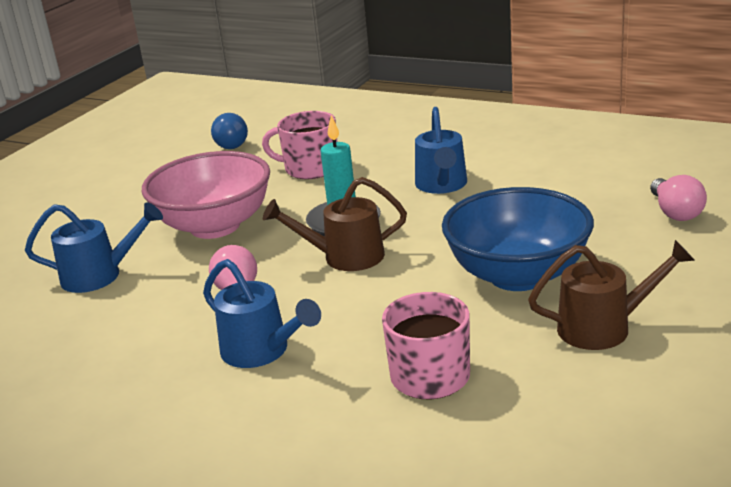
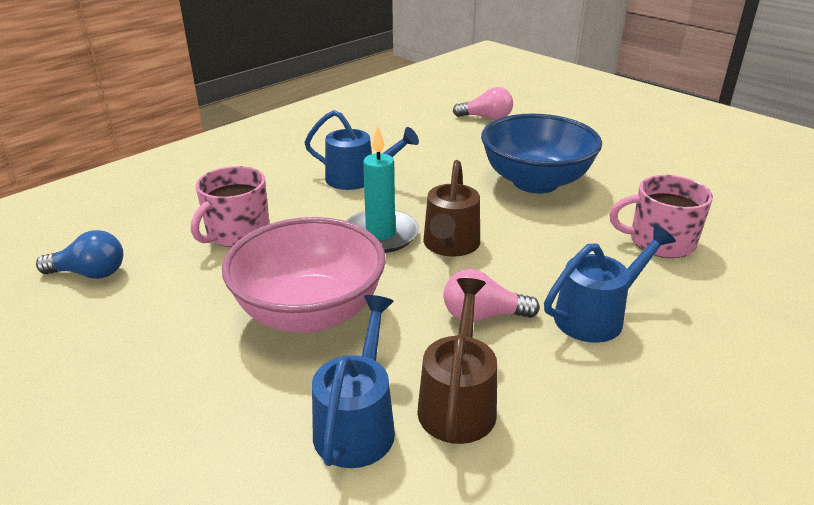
camera: 75 degrees left, 5 degrees up
brown watering can [528,240,695,350] -> brown watering can moved to [417,278,497,444]

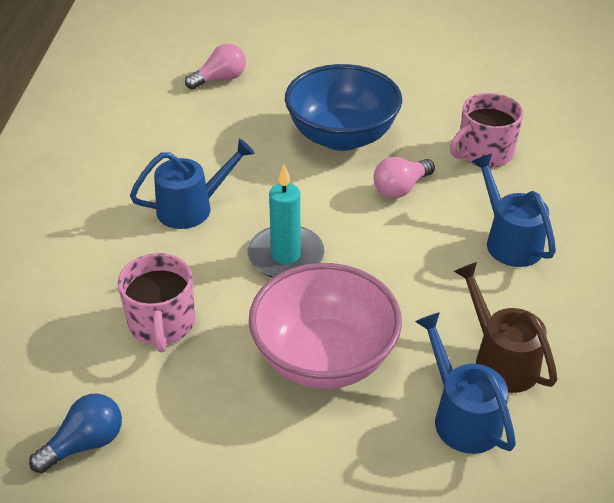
camera: 40 degrees left, 10 degrees up
brown watering can [423,160,480,257] -> none
pink light bulb [443,269,540,322] -> pink light bulb moved to [374,157,435,198]
blue watering can [544,225,676,343] -> blue watering can turned 45 degrees counterclockwise [471,154,556,267]

